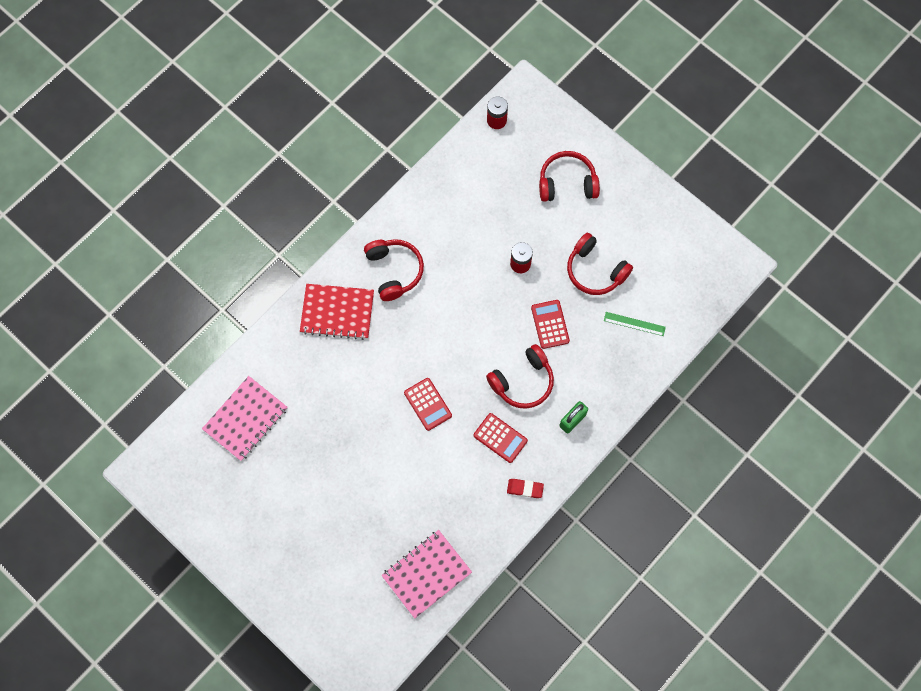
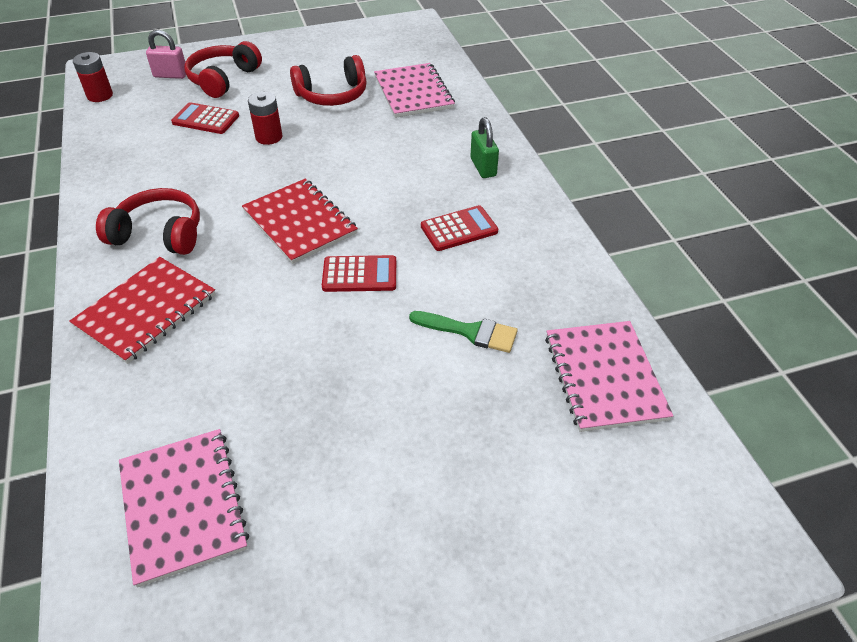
camera: 60 degrees left, 25 degrees down
red headphones [486,344,554,409] -> none
red eraser [507,479,544,498] -> none
red calculator [531,300,570,349] -> red calculator moved to [171,102,239,134]
green ruler [604,312,666,336] -> pink notebook [374,63,455,118]
none -> pink padlock [146,30,186,79]
none -> red notebook [242,179,358,264]
none -> green brush [409,311,518,353]

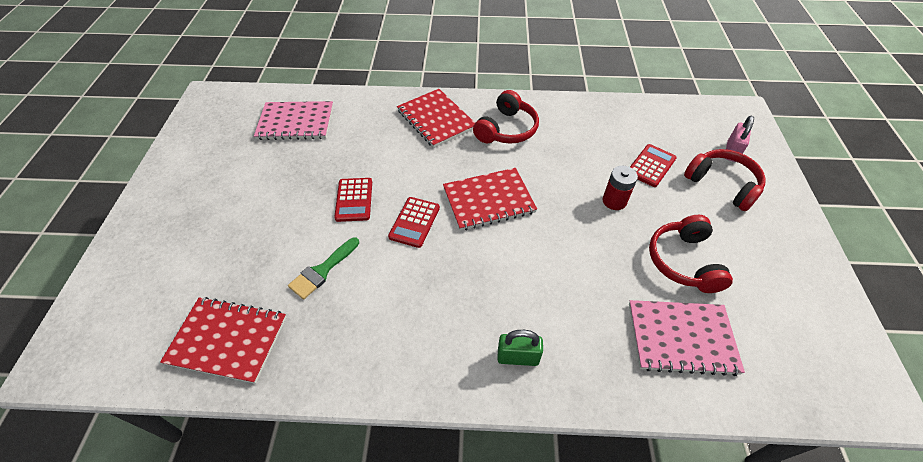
camera: 110 degrees right, 5 degrees up
red battery [73,52,113,102] -> none
red calculator [421,205,498,251] -> red calculator moved to [334,178,372,222]
pink notebook [545,321,673,432] -> red notebook [160,297,287,384]

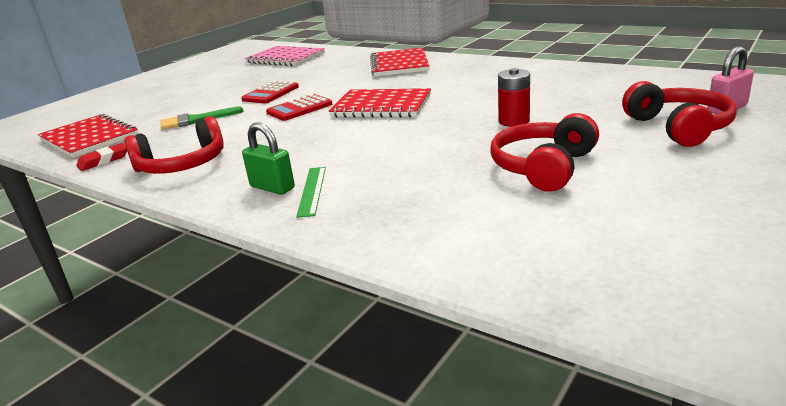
camera: 35 degrees right, 25 degrees down
red headphones [473,90,539,144] -> red headphones moved to [124,116,224,174]
pink notebook [629,300,745,376] -> none
red calculator [630,144,677,187] -> none
none -> red eraser [76,143,127,171]
none -> green ruler [296,167,326,218]

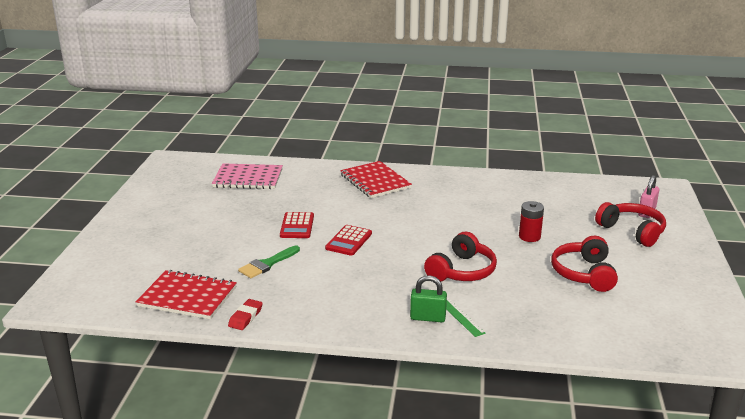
camera: 30 degrees left, 0 degrees up
red headphones [124,116,224,174] -> red headphones moved to [424,232,497,282]
red notebook [329,88,431,118] -> none

